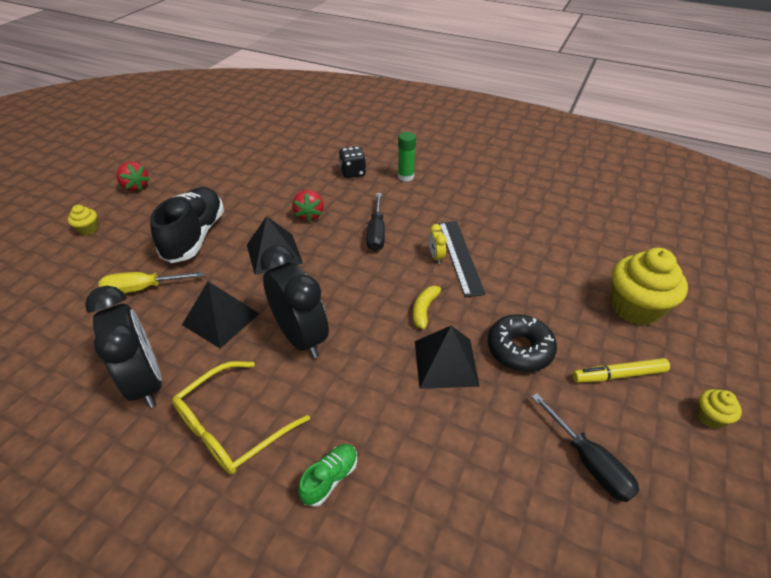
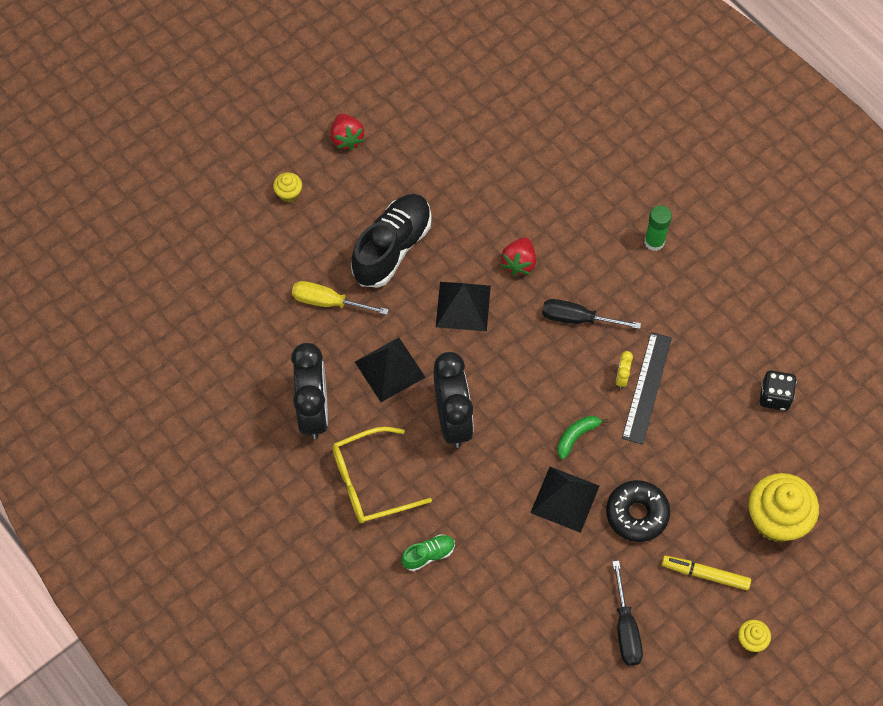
camera: 25 degrees right, 20 degrees up
black dice [339,146,366,178] -> black dice moved to [760,371,796,411]
black screwdriver [366,193,385,251] -> black screwdriver turned 75 degrees clockwise [542,299,641,329]
yellow banana [413,284,447,329] -> green banana [557,416,608,459]

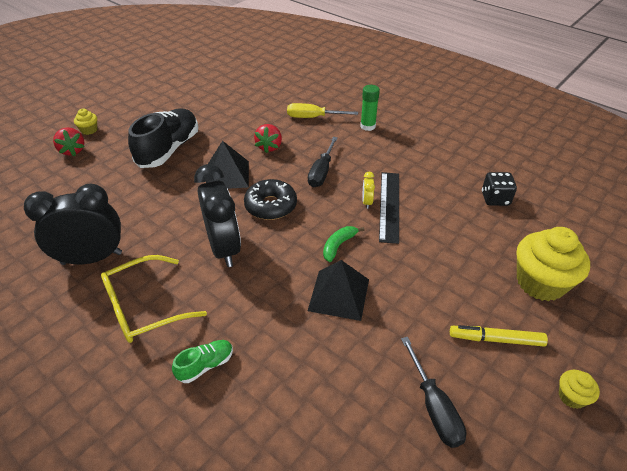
camera: 10 degrees left, 20 degrees down
black clock [291,343,328,439] -> black clock turned 90 degrees counterclockwise [24,183,122,265]
yellow screwdriver [292,281,389,315] -> yellow screwdriver moved to [287,103,358,118]
red strawberry [331,114,365,151] -> red strawberry moved to [53,127,85,156]
black pyramid [355,338,426,402] -> none
black screwdriver [542,299,641,329] -> black screwdriver turned 75 degrees counterclockwise [308,137,338,187]
black donut [606,480,670,542] -> black donut moved to [244,179,297,220]

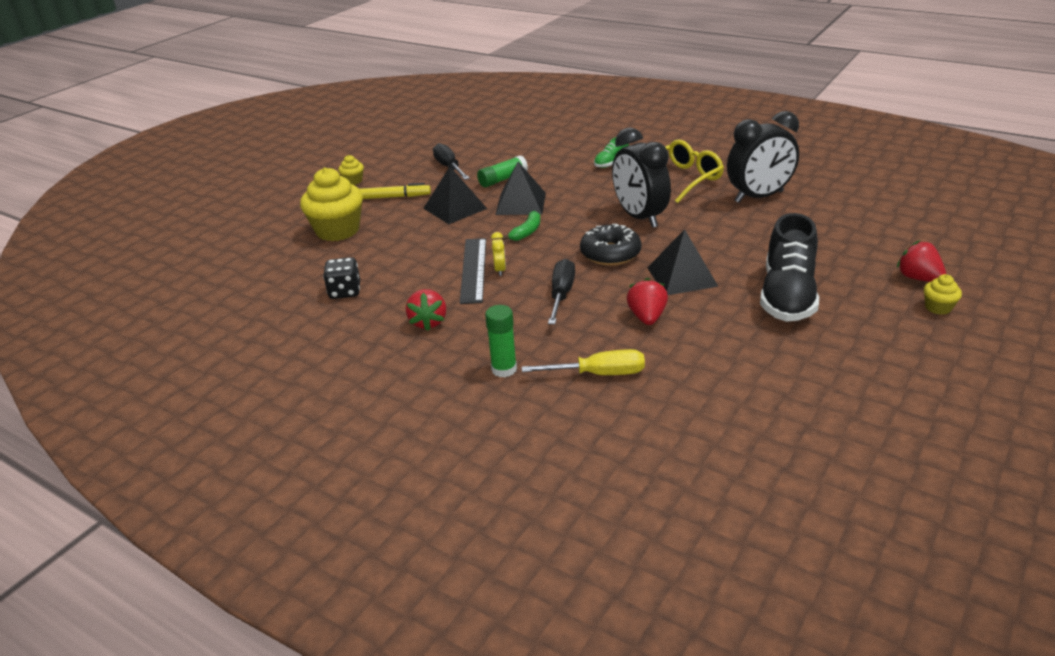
camera: 175 degrees right, 10 degrees down
none -> red strawberry [406,289,446,331]
none -> black pyramid [423,167,487,224]
none -> green glue stick [477,155,528,188]

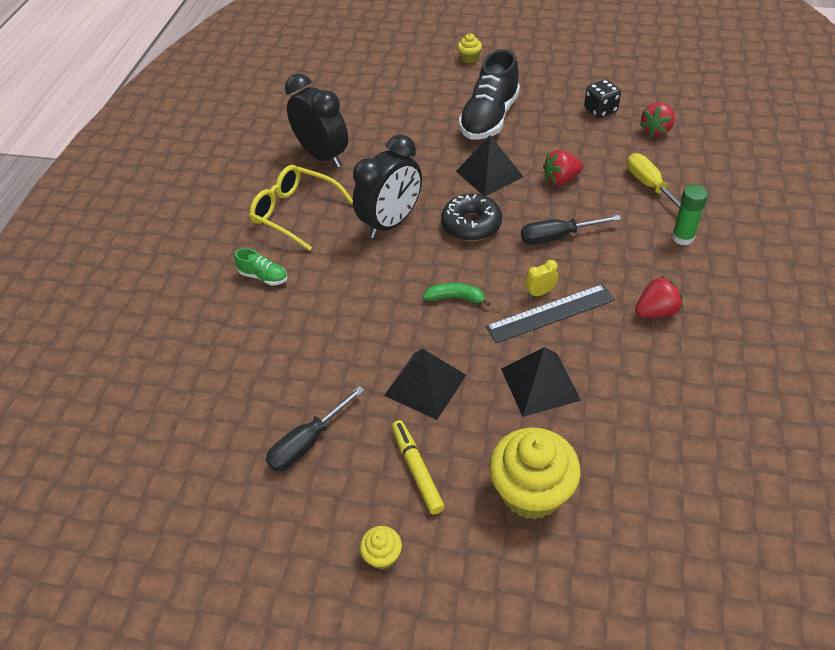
camera: 110 degrees left, 15 degrees up
black dice [323,257,360,299] -> black dice moved to [584,79,621,118]
green glue stick [477,155,528,188] -> none
black pyramid [495,162,546,215] -> black pyramid moved to [501,347,581,417]
black shoe [760,213,819,322] -> black shoe turned 120 degrees clockwise [459,49,520,140]
red strawberry [897,240,946,282] -> red strawberry moved to [640,102,675,137]

